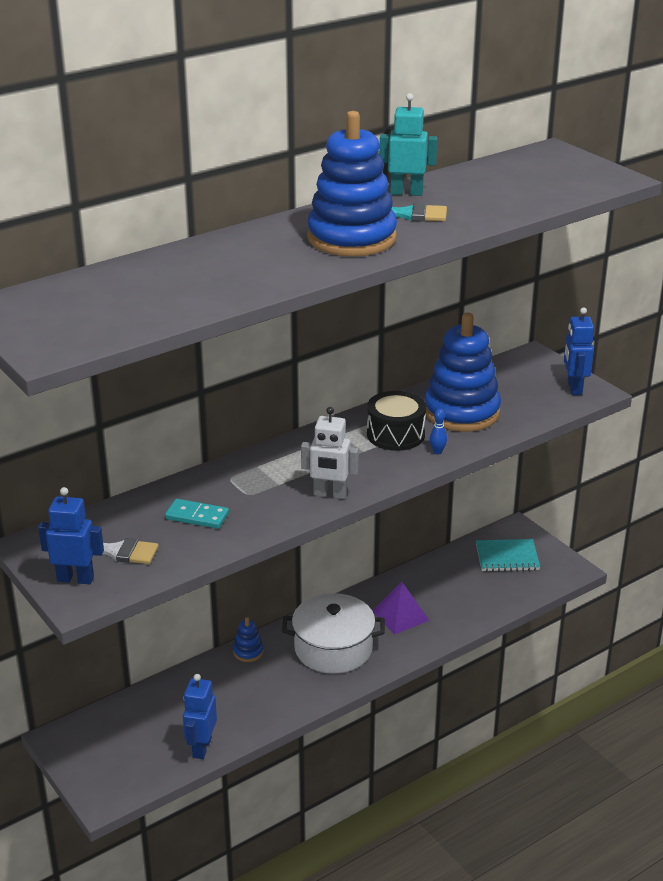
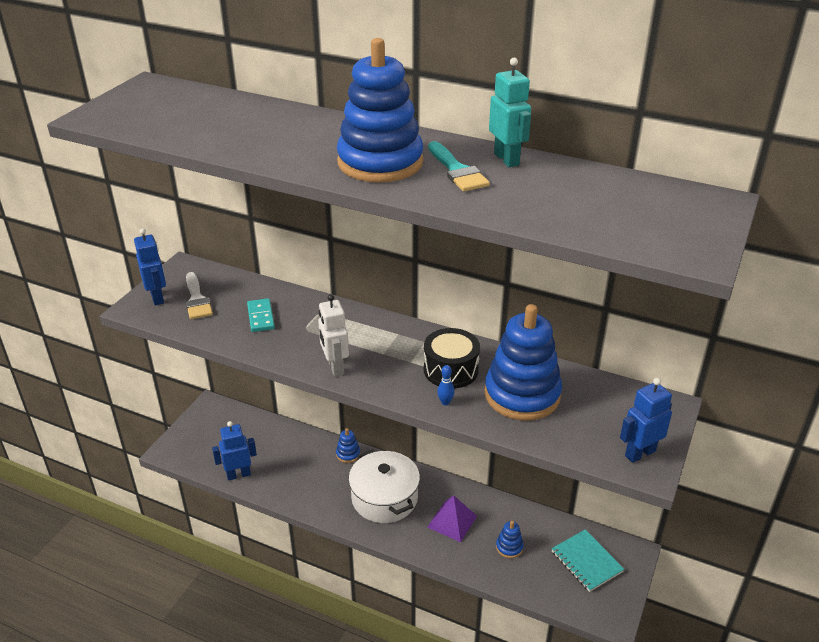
camera: 60 degrees right, 5 degrees up
none -> blue stacking toy [496,521,524,558]

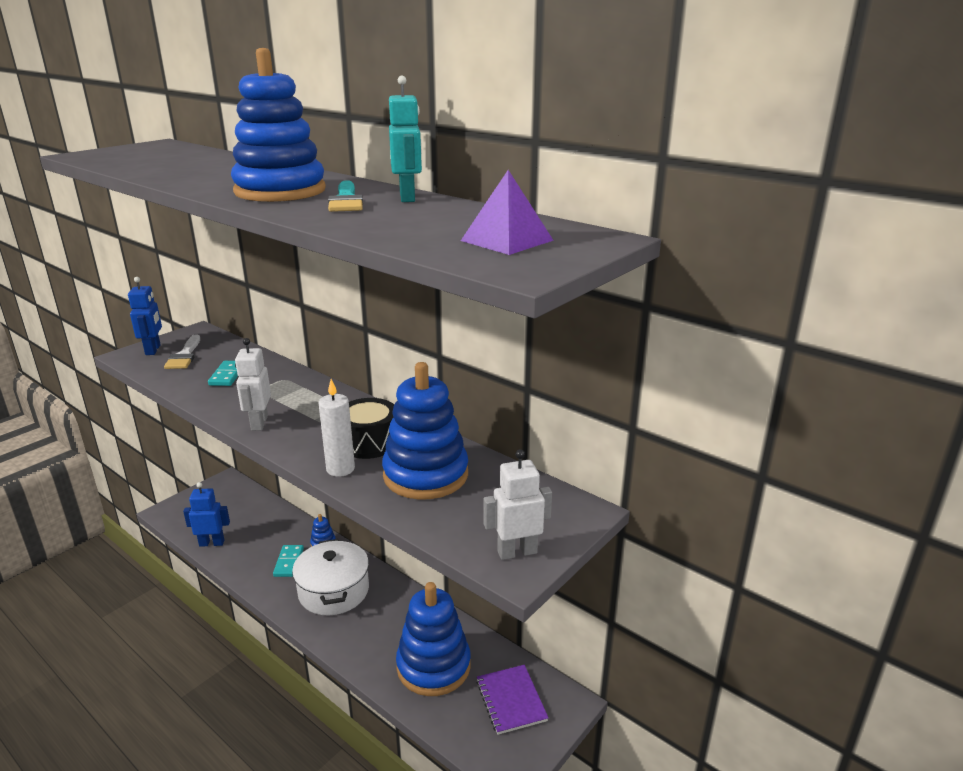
camera: 15 degrees right, 10 degrees down
purple pyramid [427,495,477,542] -> purple pyramid moved to [461,170,554,255]
blue bowling pin [437,365,454,405] -> white candle [318,379,355,477]
blue stacking toy [496,521,524,558] -> blue stacking toy [396,582,471,696], size x2.42
turquoise notebook [551,530,624,592] -> purple notebook [476,665,549,735]
blue robot [620,378,672,463] -> white robot [483,449,552,560]
none -> turquoise domino [273,545,304,577]

